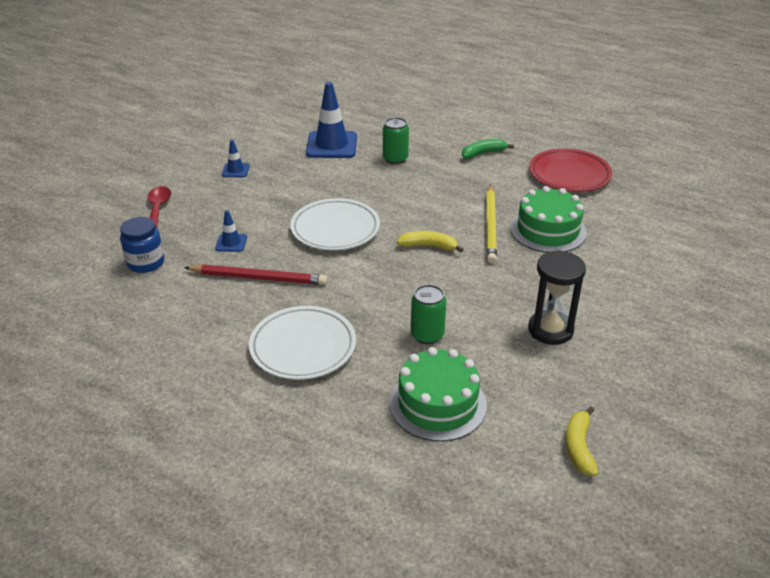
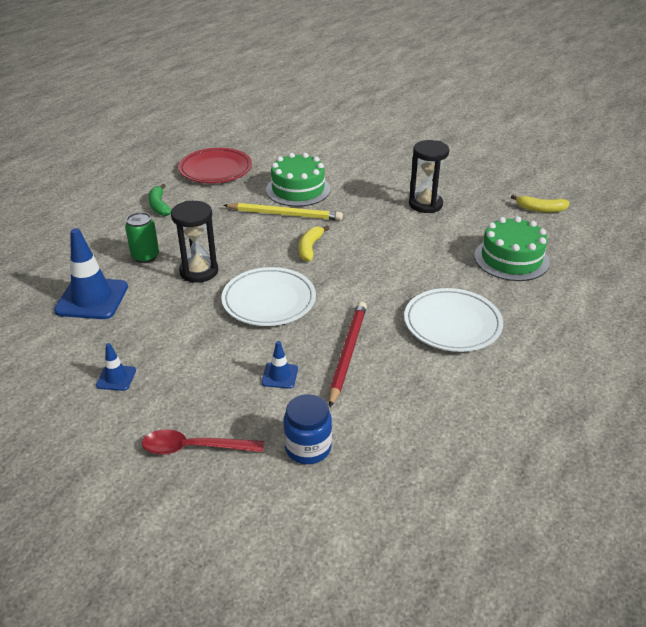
camera: 85 degrees left, 0 degrees up
green can [411,284,446,344] -> none
none -> black hourglass [171,201,218,283]

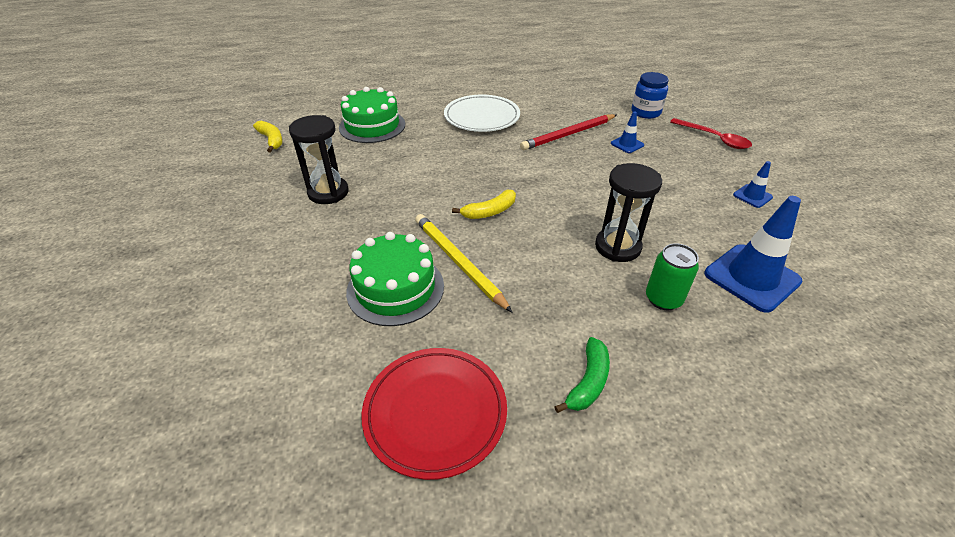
camera: 135 degrees left, 5 degrees up
white plate [222,267,316,326] -> none

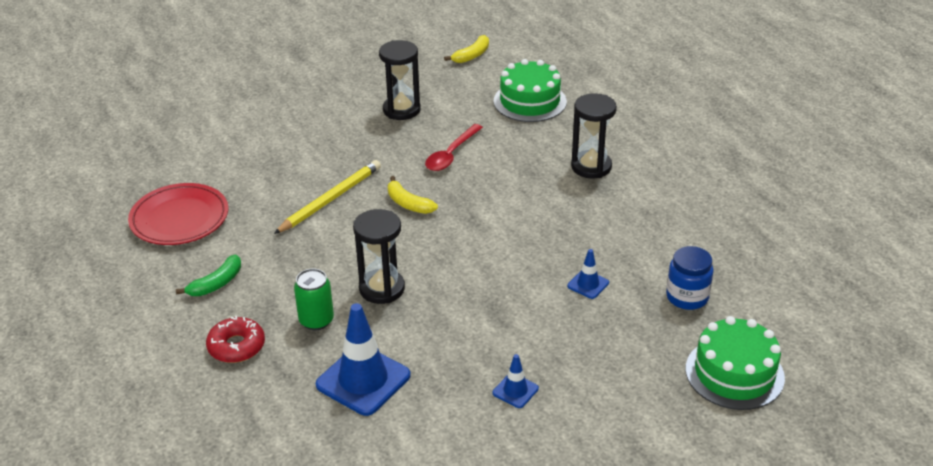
camera: 75 degrees right, 5 degrees down
green cake [346,232,444,326] -> green cake moved to [686,316,785,410]
white plate [444,94,520,132] -> black hourglass [571,93,617,178]
red pencil [520,114,617,150] -> none
green banana [554,337,610,413] -> green banana turned 60 degrees counterclockwise [176,254,241,296]
red spoon [670,118,752,149] -> red spoon moved to [425,124,483,171]
none -> red donut [206,316,265,363]

